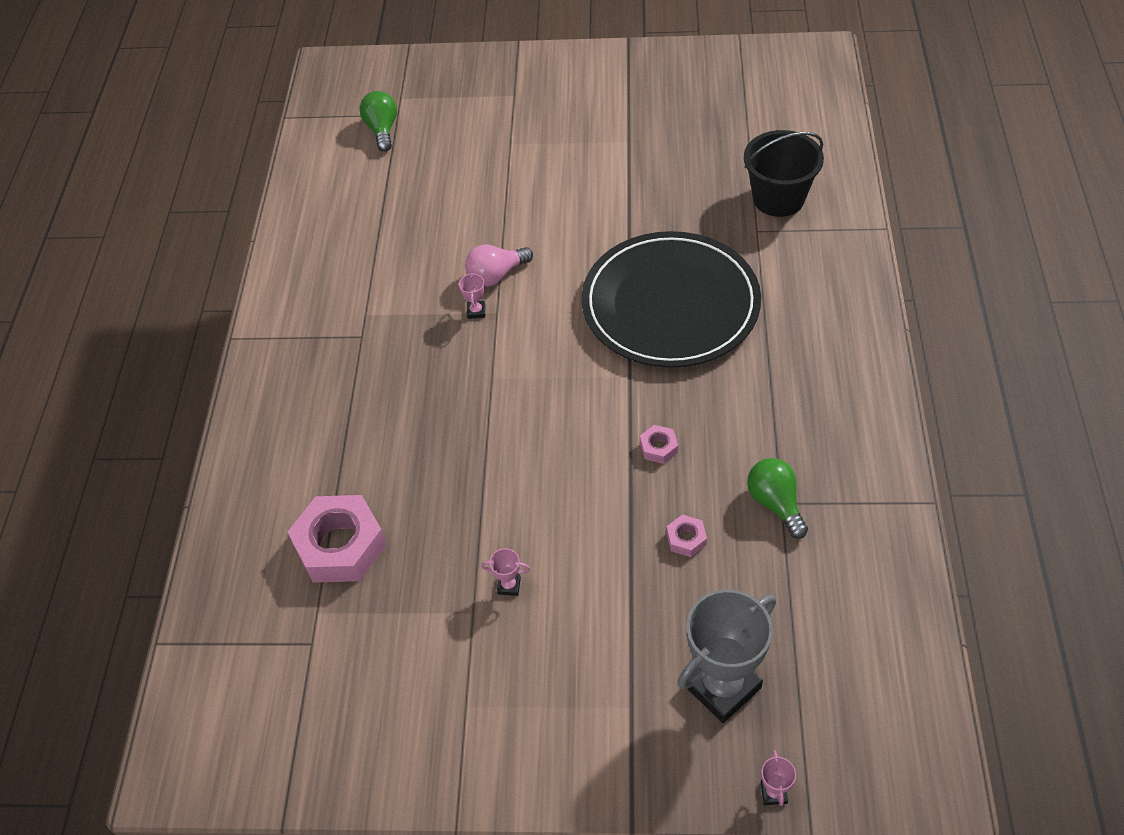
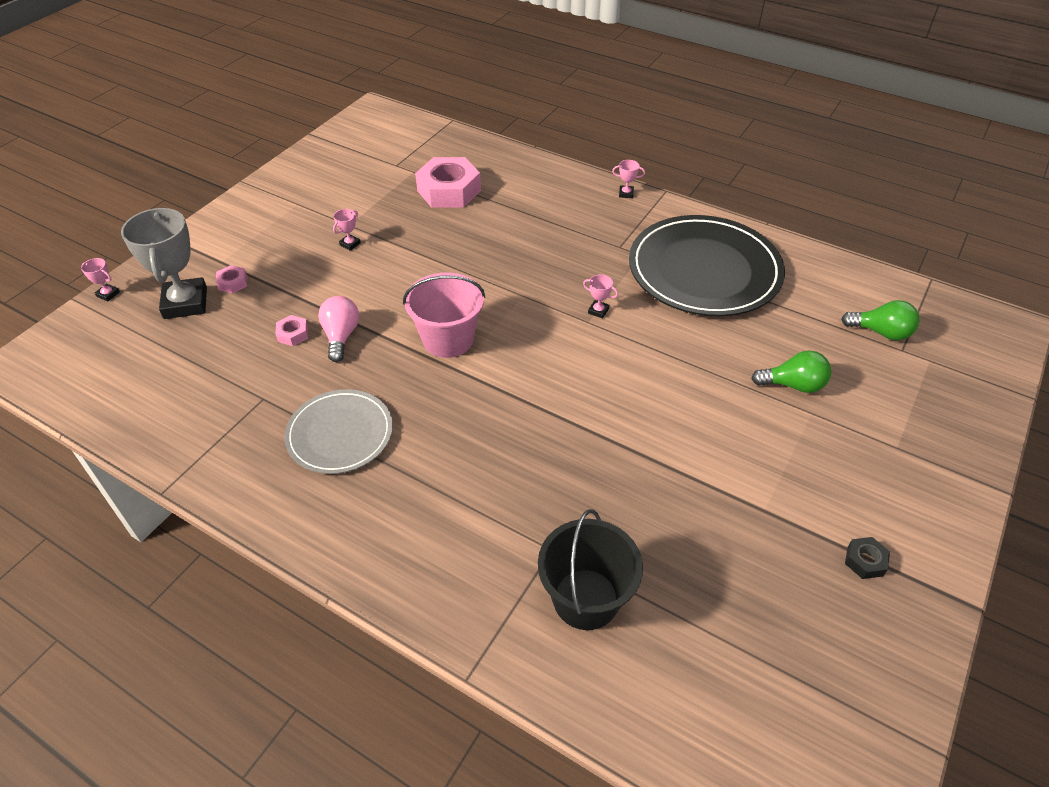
camera: 115 degrees right, 5 degrees down
pink light bulb [465,244,533,287] -> pink light bulb moved to [318,296,359,362]
black plate [582,231,761,368] -> black plate moved to [629,215,785,316]
pink nut [640,425,678,464] -> pink nut moved to [216,265,247,294]
green light bulb [747,458,808,539] -> green light bulb moved to [751,351,831,393]
none -> grey plate [285,389,393,474]
none -> pink bucket [403,273,485,358]
none -> pink trophy [612,160,645,198]
none -> black nut [845,537,890,579]

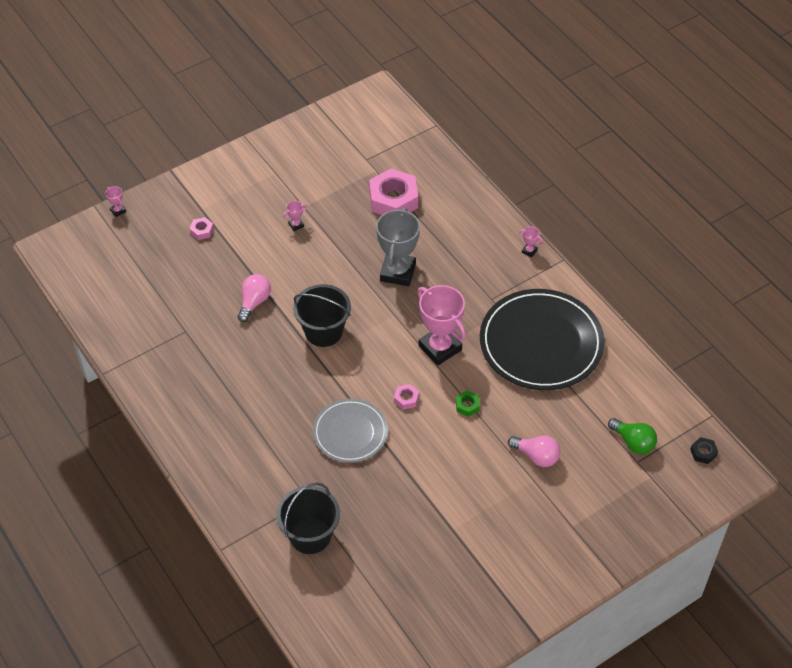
camera: 25 degrees right, 5 degrees up
grey trophy [121,208,207,319] -> grey trophy moved to [376,208,420,286]
pink nut [275,315,308,346] -> pink nut moved to [394,384,419,410]
grey plate [285,389,393,474] -> grey plate moved to [313,399,388,463]
pink bucket [403,273,485,358] -> black bucket [293,284,351,347]
pink trophy [583,274,618,318] -> pink trophy [418,285,466,365], size x2.49
green light bulb [751,351,831,393] -> pink light bulb [508,436,560,467]
black nut [845,537,890,579] -> black nut moved to [690,437,718,464]
none -> green nut [456,390,480,417]

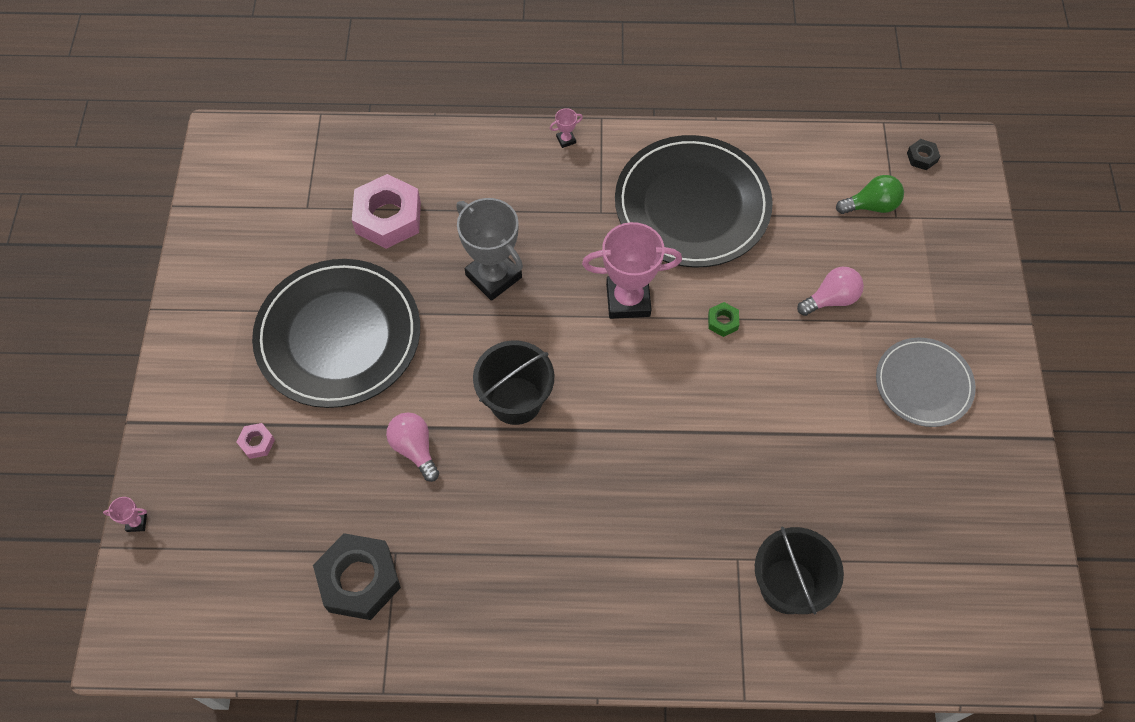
camera: 55 degrees left, 10 degrees up
pink trophy [283,201,307,231] -> black plate [252,259,420,408]
grey plate [313,399,388,463] -> grey plate moved to [876,338,976,427]
pink nut [394,384,419,410] -> none
none -> black nut [313,533,401,620]

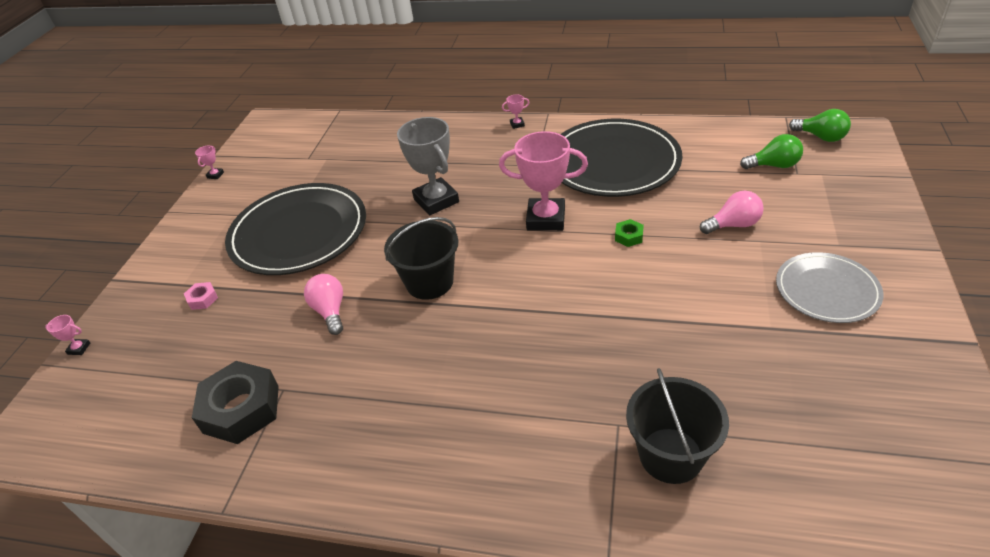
camera: 15 degrees right, 20 degrees down
pink nut [352,174,421,249] -> none
black nut [907,139,940,170] -> green light bulb [789,109,851,142]
none -> pink trophy [195,146,224,179]

